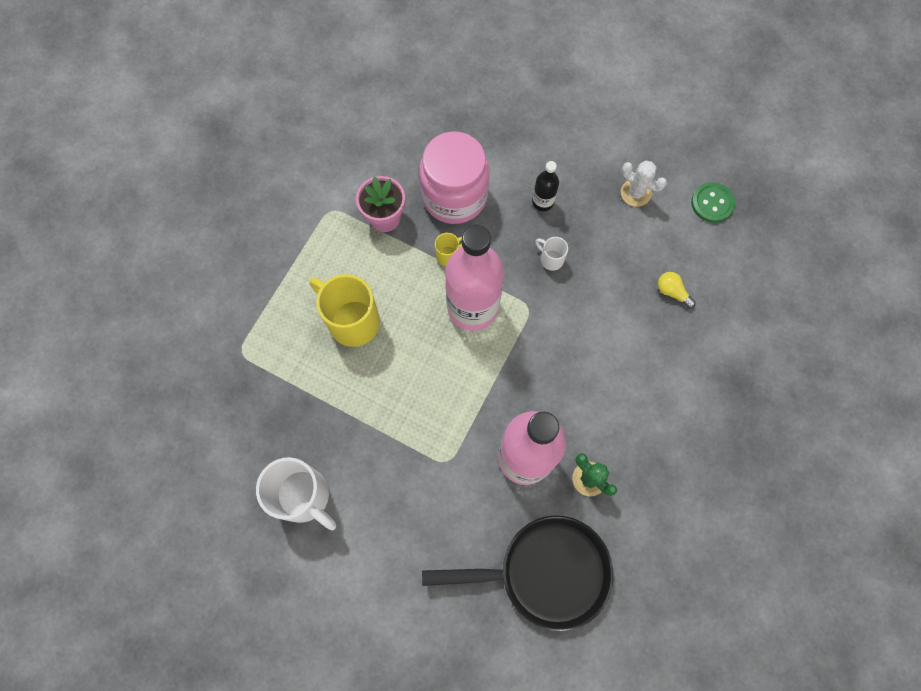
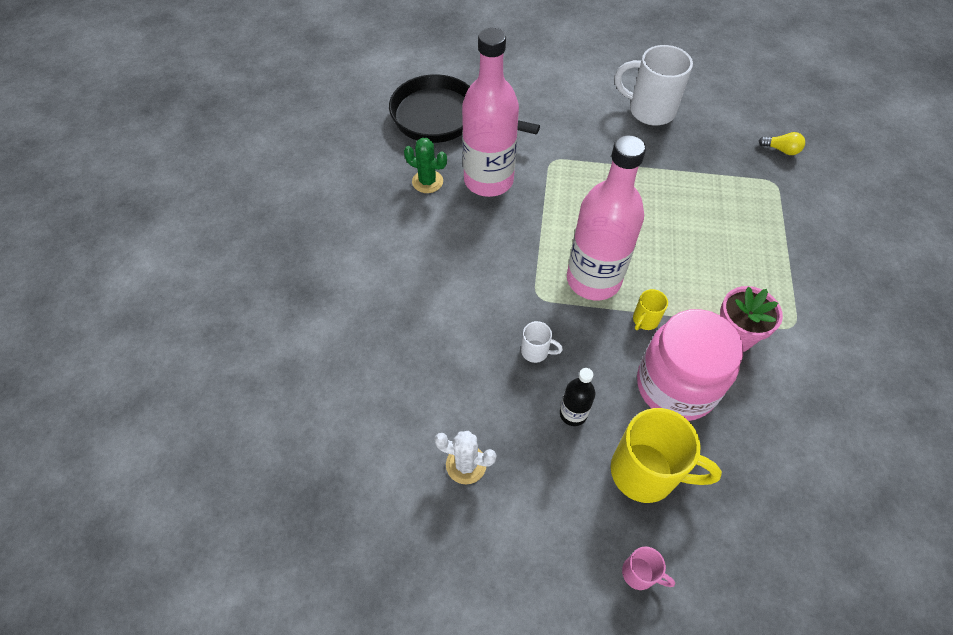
camera: 160 degrees right, 15 degrees down
yellow mug [309,274,380,347] -> yellow mug moved to [611,408,722,503]
black pan [422,515,613,631] -> black pan turned 45 degrees clockwise [389,74,540,143]
yellow light bulb [658,272,696,308] -> yellow light bulb moved to [759,132,805,155]
green button [691,182,735,223] -> none
none -> pink mug [622,547,675,590]

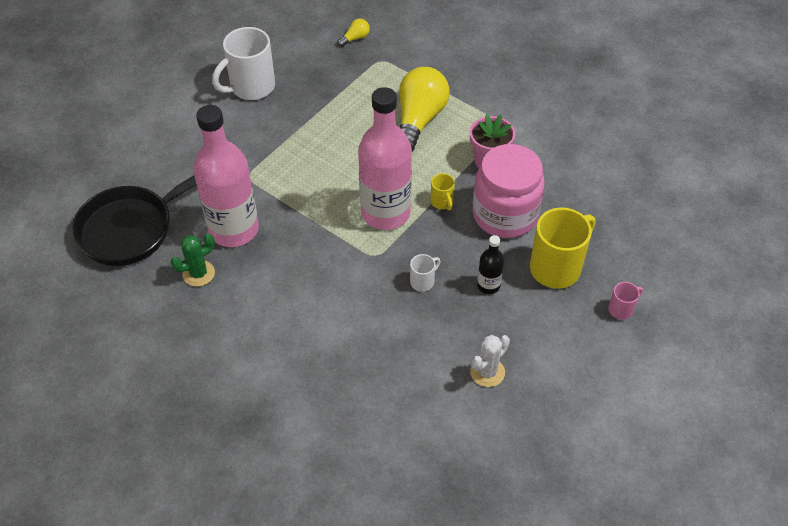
camera: 60 degrees left, 5 degrees down
none -> yellow light bulb [399,67,449,151]

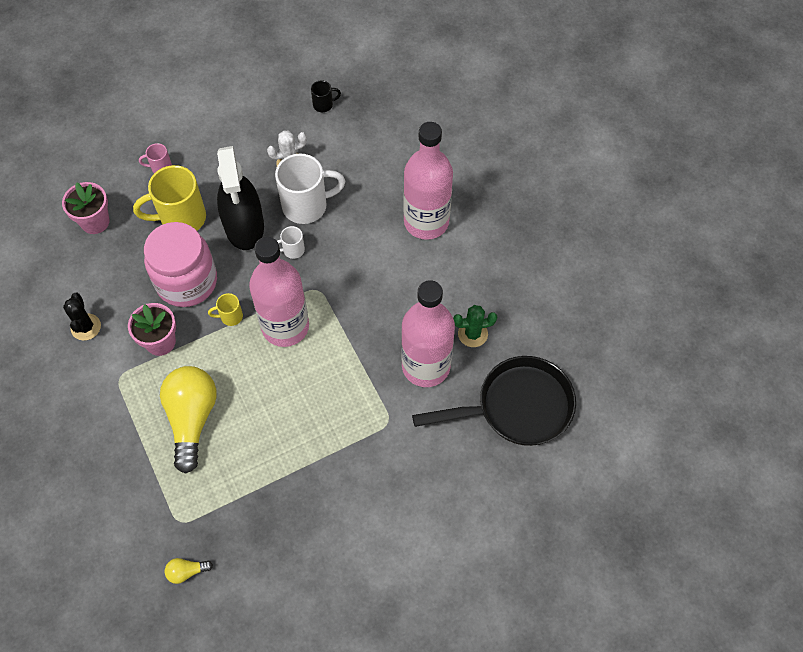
camera: 155 degrees left, 10 degrees up
white mug [212,27,275,100] -> white mug moved to [275,154,345,224]
yellow light bulb [399,67,449,151] -> yellow light bulb turned 135 degrees clockwise [160,366,217,474]
yellow mug [431,173,455,210] -> yellow mug turned 105 degrees counterclockwise [208,293,243,326]
black bottle [477,235,504,294] -> black spray bottle [217,146,264,250]
none -> pink flower pot [62,182,110,234]
none -> black cactus [63,293,101,340]
none -> black mug [311,80,341,112]
none -> pink bottle [403,122,453,240]

